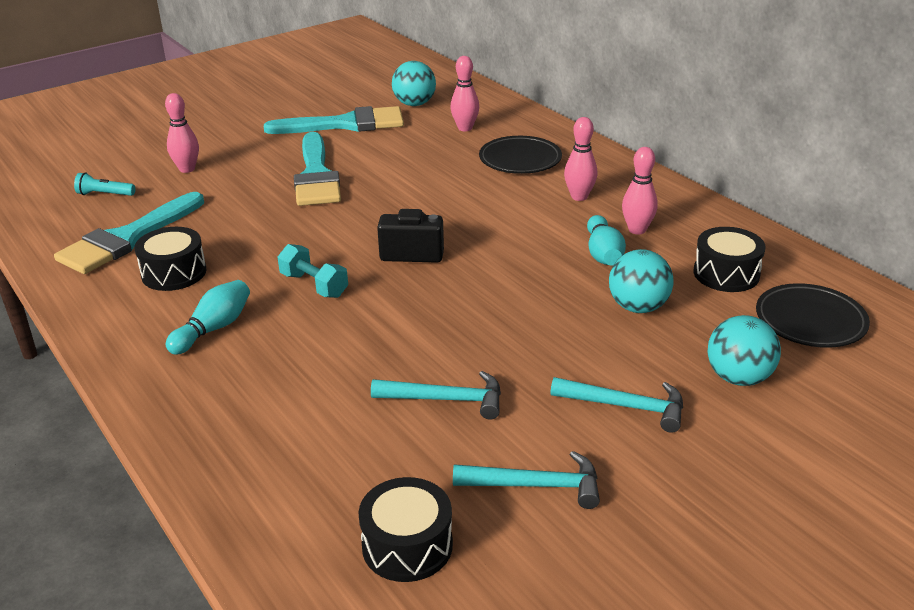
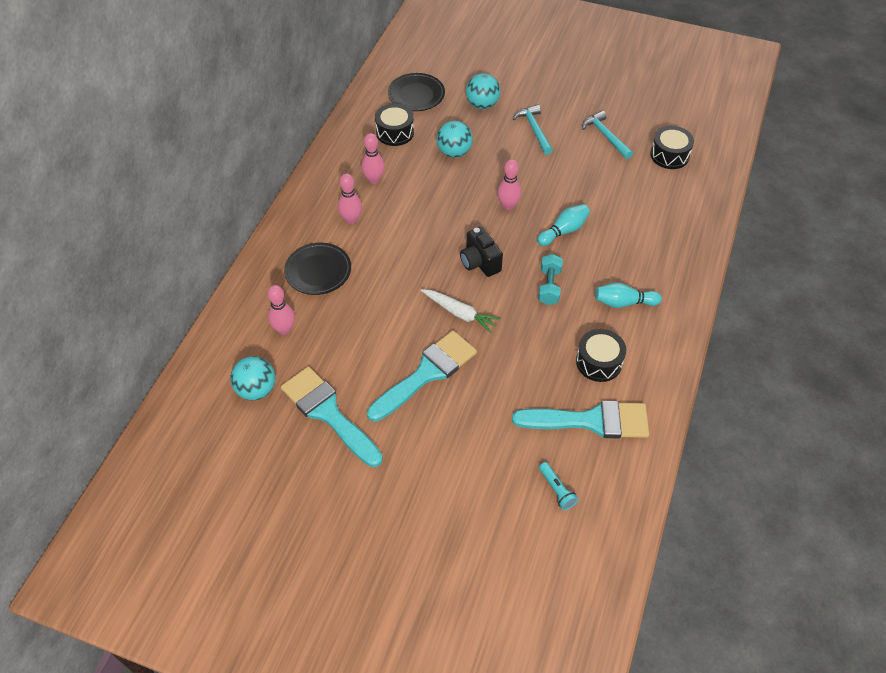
camera: 125 degrees left, 20 degrees up
pink bowling pin [165,93,199,173] -> pink bowling pin moved to [497,159,521,210]
turquoise hammer [371,371,501,420] -> none
turquoise bowling pin [587,215,626,266] -> turquoise bowling pin moved to [537,204,590,246]
none -> white carrot [421,289,500,333]

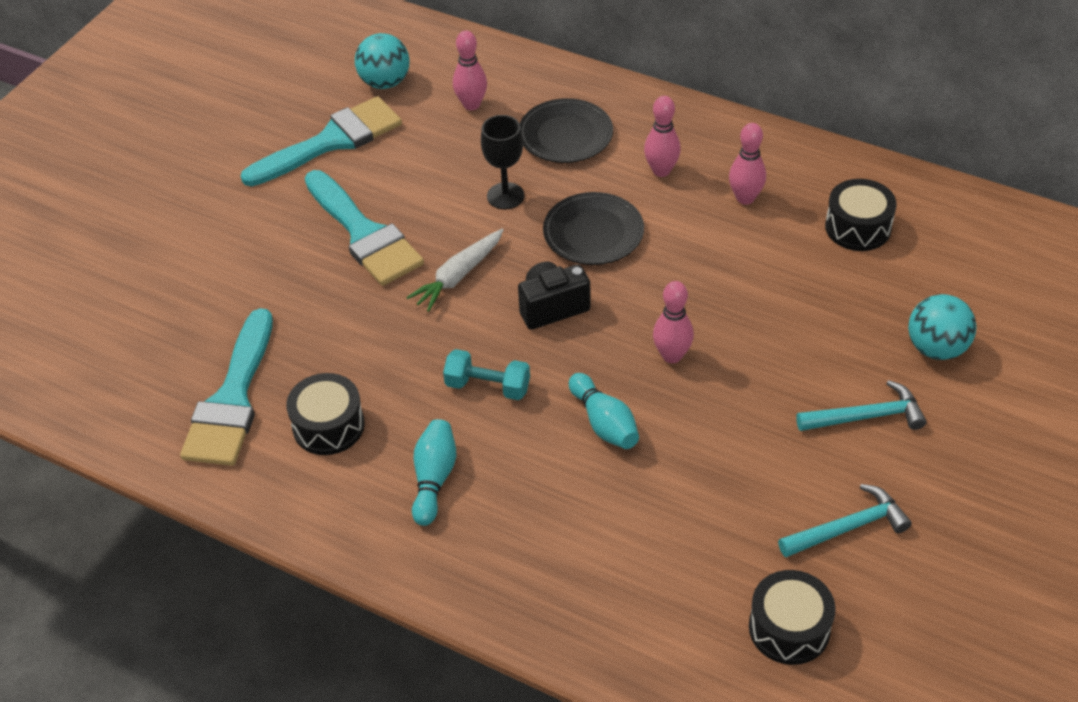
camera: 100 degrees right, 5 degrees down
black plate [388,73,445,111] -> black plate moved to [543,192,644,265]
turquoise ball [437,121,473,158] -> none
turquoise flashlight [539,462,578,510] -> none
none -> black goblet [481,115,524,209]

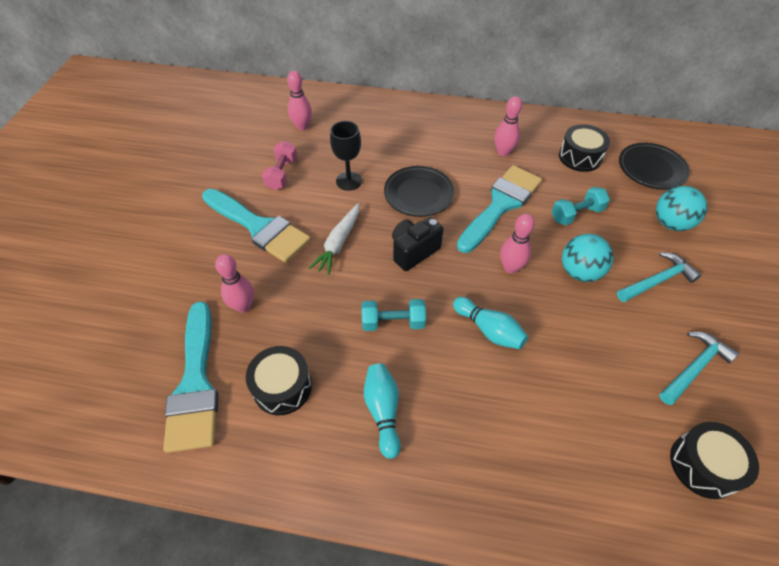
camera: 20 degrees left, 5 degrees up
turquoise brush [241,96,402,186] -> turquoise brush moved to [457,165,542,253]
turquoise ball [355,33,409,89] -> turquoise ball moved to [562,234,614,282]
black plate [520,98,613,163] -> black plate moved to [619,143,690,190]
pink bowling pin [644,96,681,177] -> pink bowling pin moved to [215,254,254,313]
none -> pink dumbbell [262,141,297,190]
none -> turquoise dumbbell [551,187,610,226]

